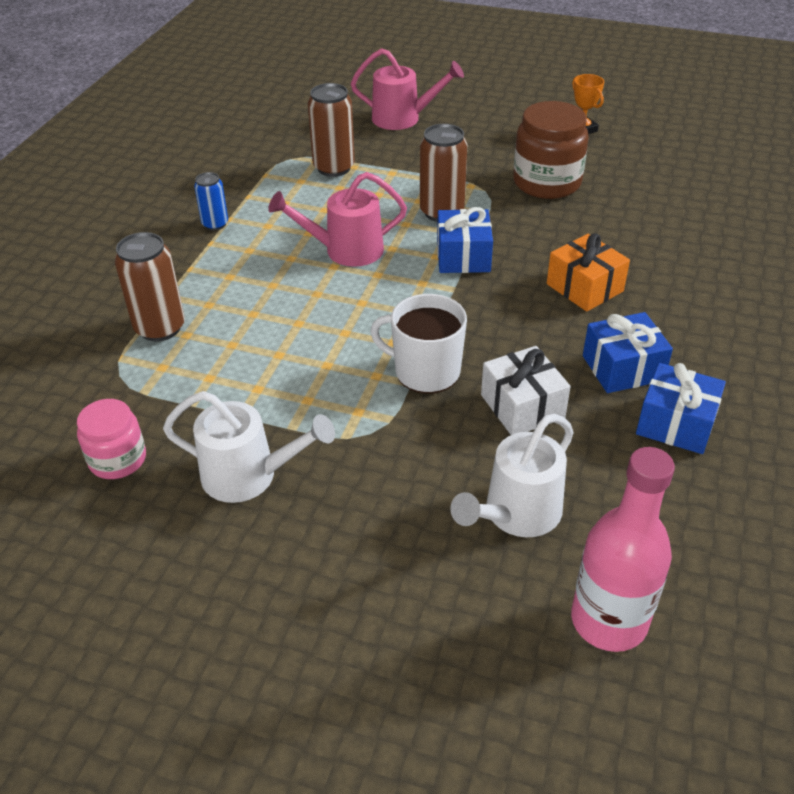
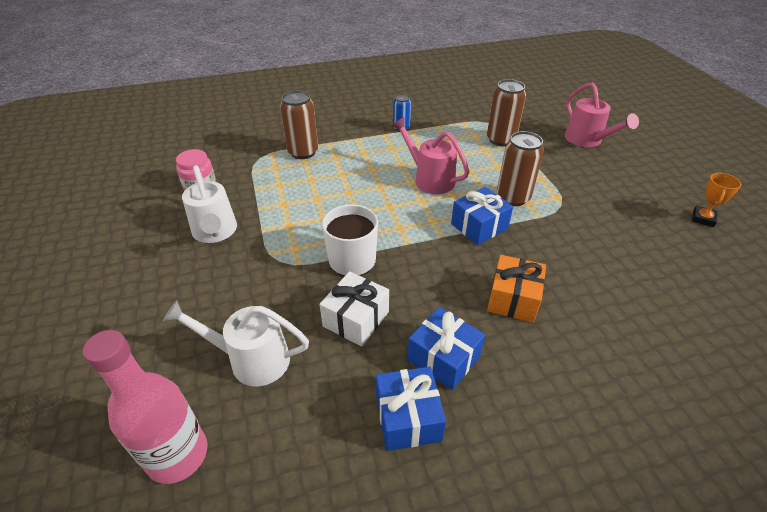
camera: 55 degrees right, 0 degrees up
brown jar [513,101,589,199] -> none

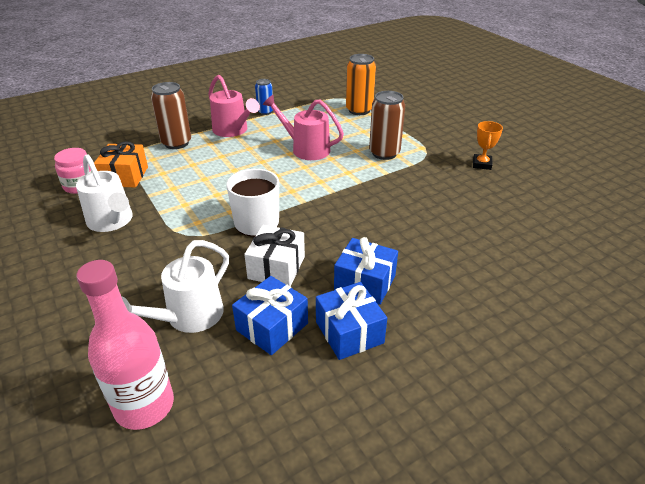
camera: 15 degrees left, 5 degrees down
white watering can [163,300,309,386] -> white watering can turned 45 degrees counterclockwise [121,240,229,333]
blue gift [451,187,513,245] -> blue gift moved to [232,276,308,355]
brown can [487,79,526,146] -> orange can [346,54,376,115]
orange gift [487,255,546,323] -> orange gift moved to [94,141,148,188]
pink watering can [565,82,639,147] -> pink watering can moved to [208,75,260,137]
orange trophy [692,173,741,227] -> orange trophy moved to [473,121,503,170]

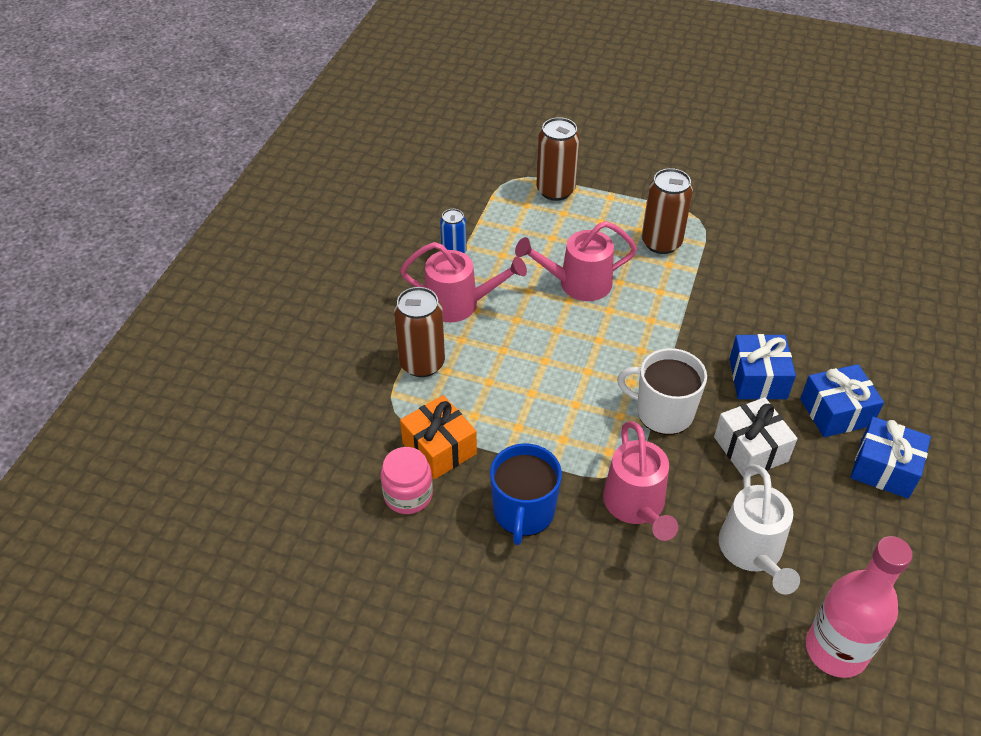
camera: 40 degrees left, 10 degrees up
white watering can [76,154,133,232] -> blue mug [490,443,562,545]
blue gift [232,276,308,355] -> blue gift moved to [730,334,796,399]
orange can [346,54,376,115] -> brown can [536,117,580,201]
orange trophy [473,121,503,170] -> none
none -> pink watering can [603,421,678,541]

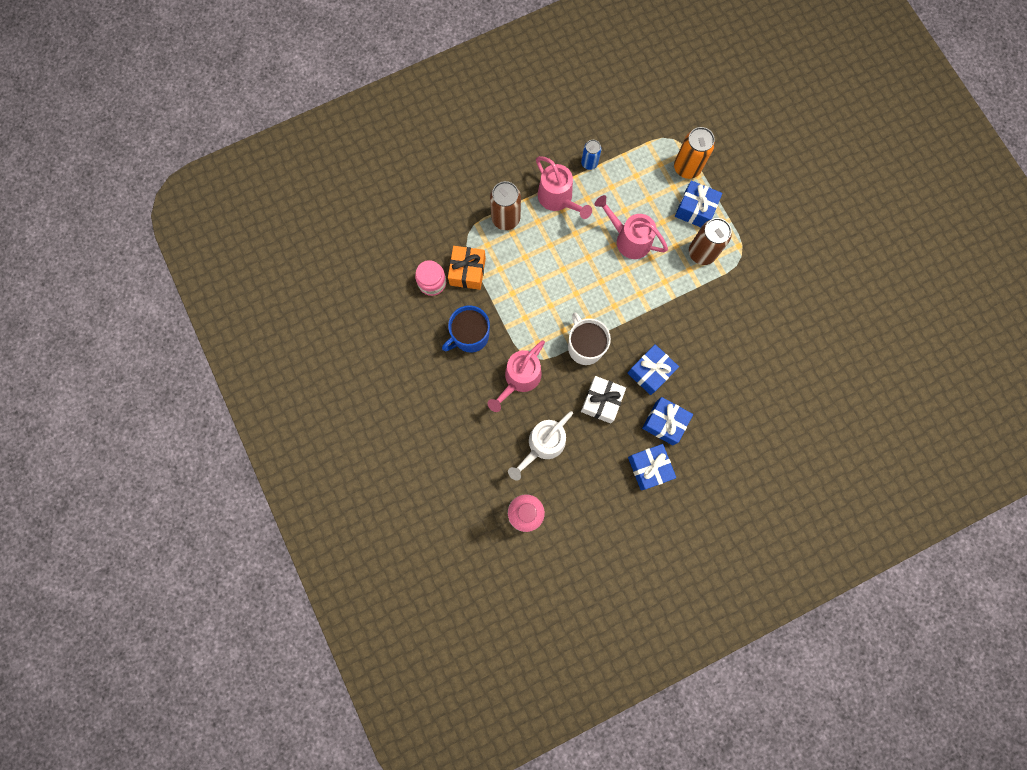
camera: 45 degrees right, 30 degrees up
brown can [536,117,580,201] -> orange can [674,127,715,179]
none -> blue gift [675,181,722,227]

